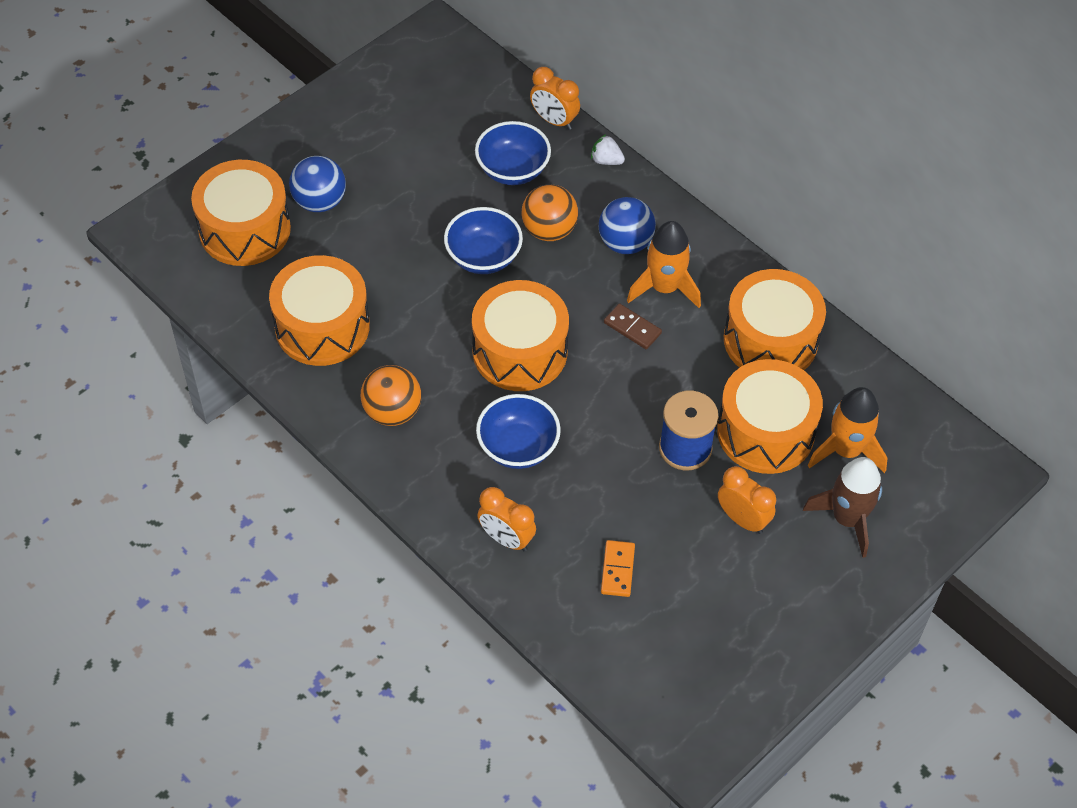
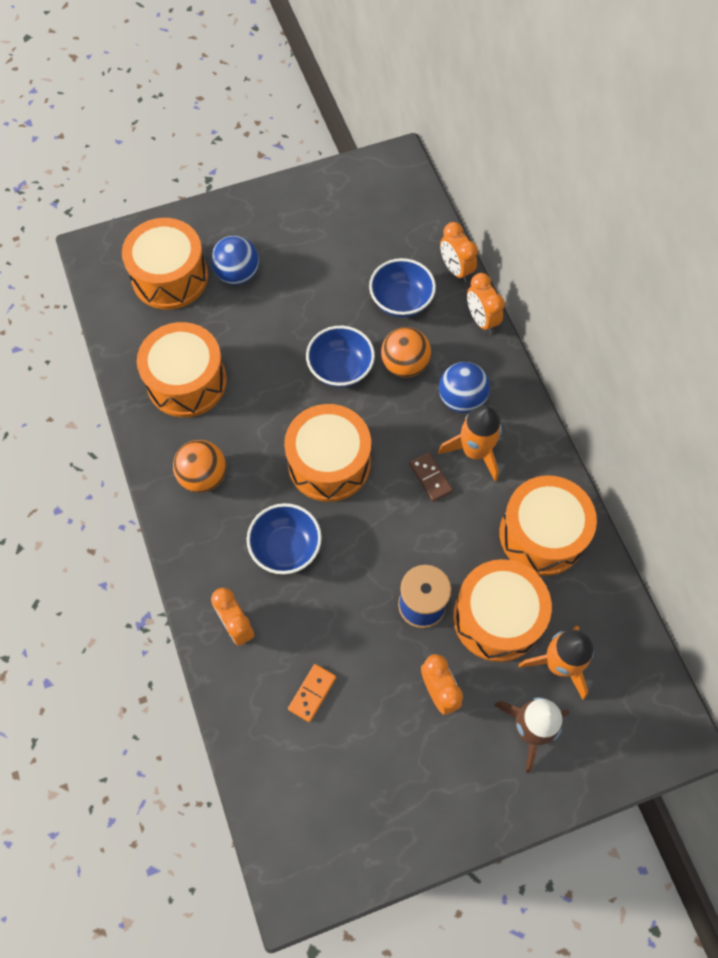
camera: 25 degrees right, 10 degrees up
white strawberry [591,134,625,165] -> orange clock [467,273,505,334]

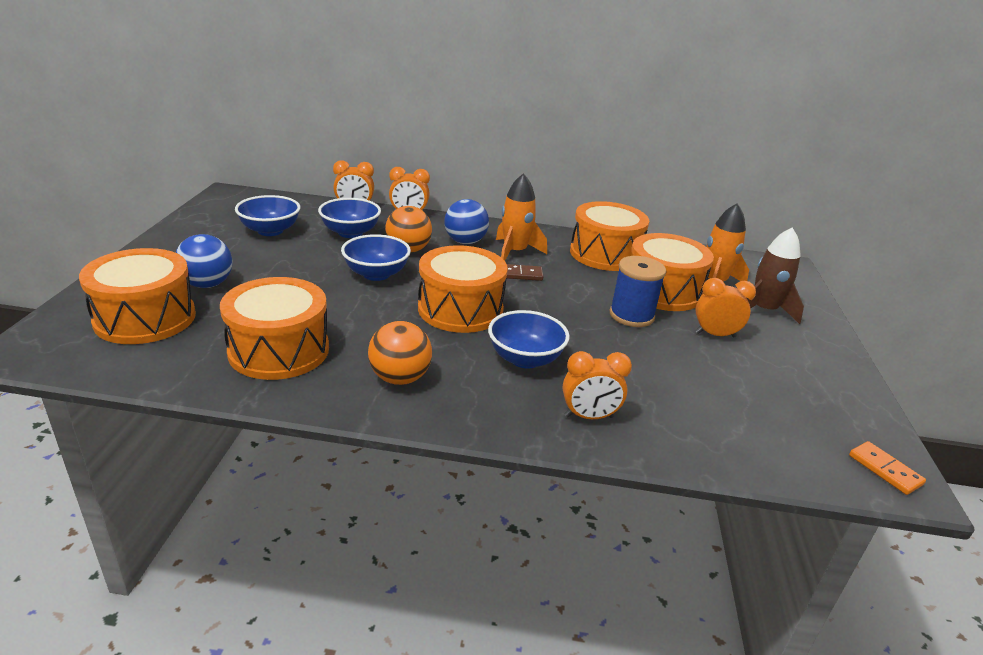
camera: 65 degrees left, 35 degrees down
orange domino [288,664,336,722] -> orange domino moved to [849,441,926,495]
none -> blue bowl [235,195,300,236]

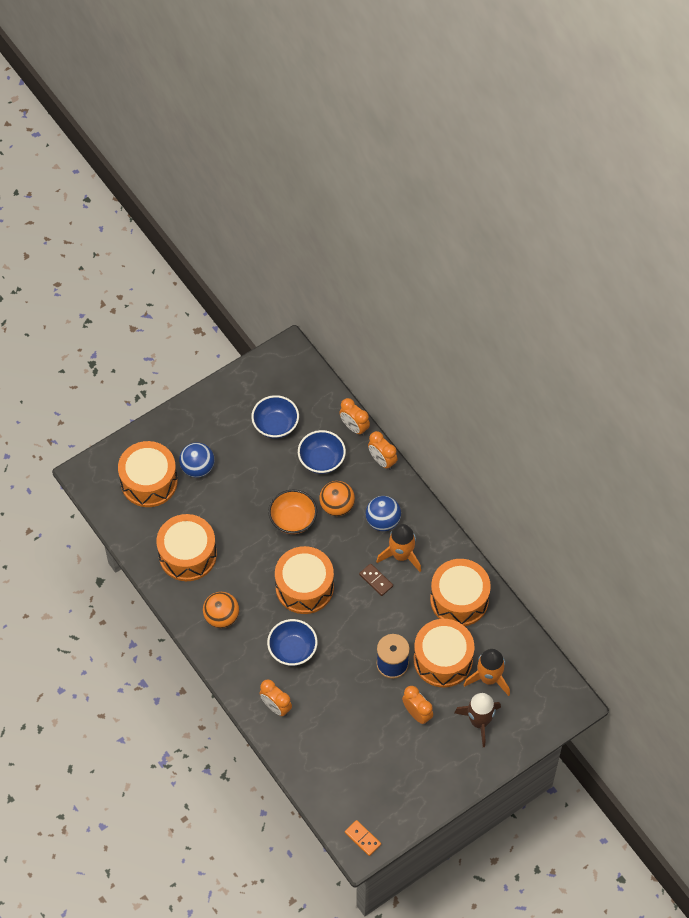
camera: 50 degrees right, 30 degrees up
blue bowl [341,234,411,281] -> orange bowl [268,490,317,534]
orange domino [849,441,926,495] -> orange domino turned 60 degrees counterclockwise [345,820,381,856]

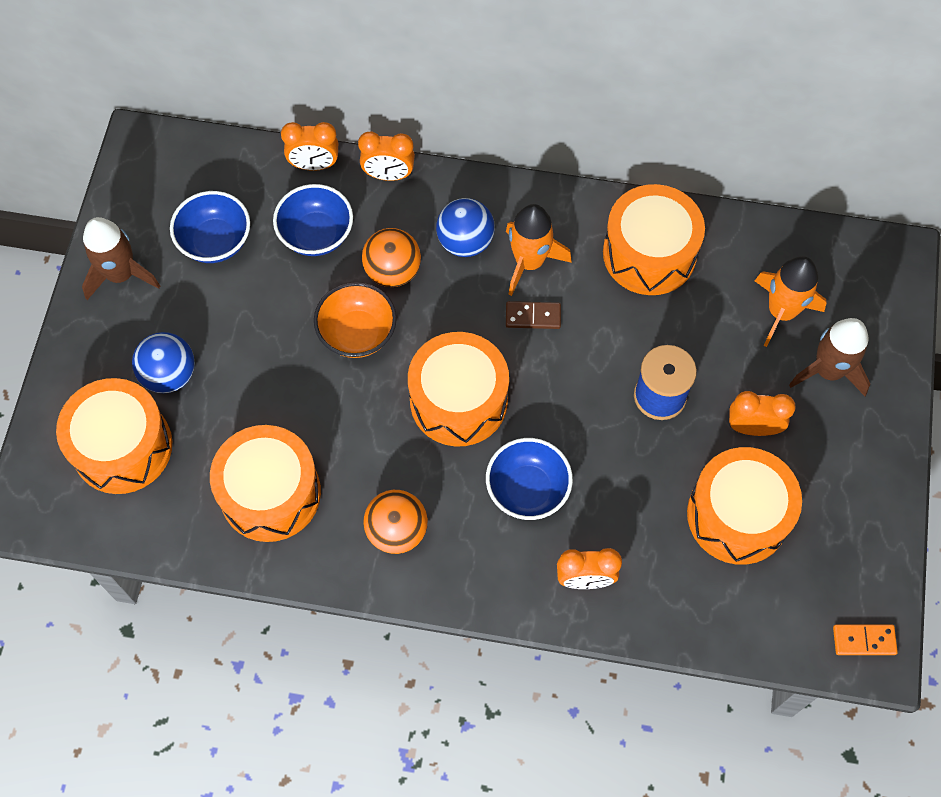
camera: 45 degrees left, 5 degrees up
orange drum [414,619,474,687] -> orange drum moved to [687,447,802,565]
none -> brown rocket [82,217,160,300]

